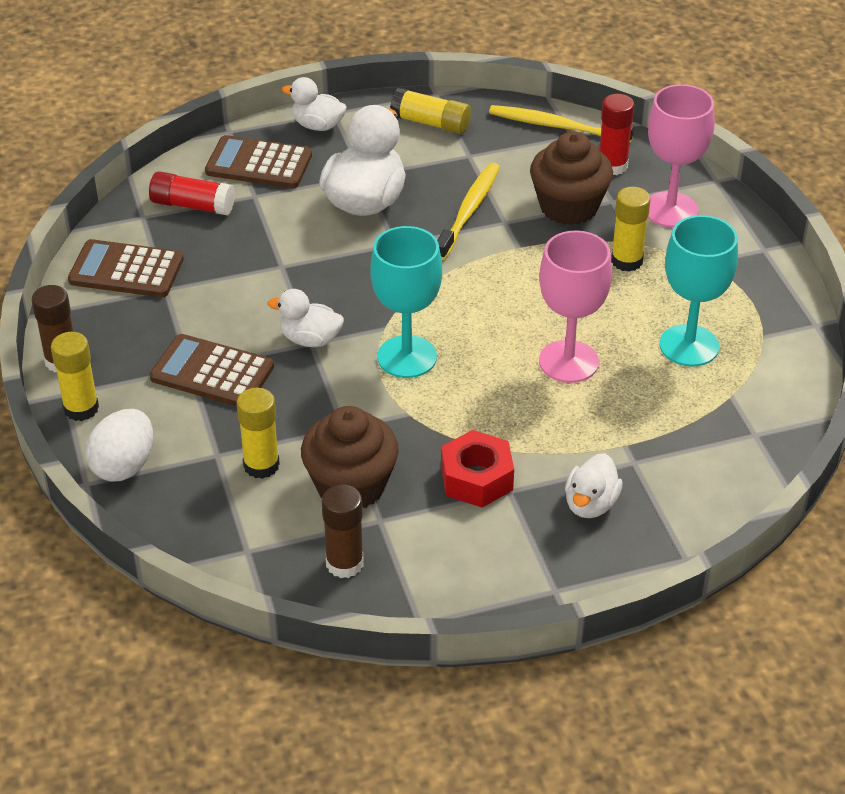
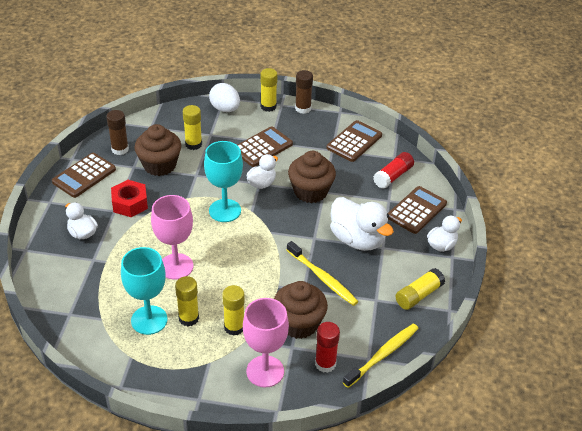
camera: 115 degrees right, 0 degrees up
none -> brown calculator [52,153,116,198]
none -> yellow glue stick [175,276,199,326]
none -> brown cupcake [288,151,336,203]

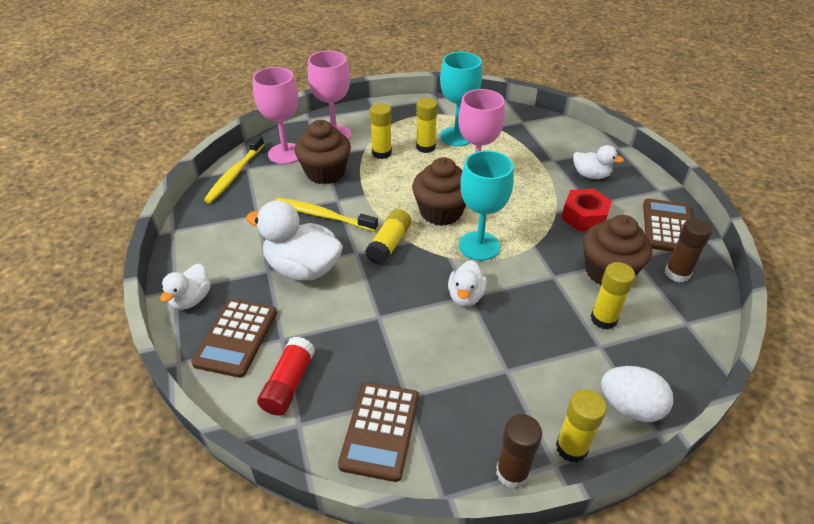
camera: 155 degrees right, 0 degrees up
brown calculator [237,126,293,167] -> none
brown cupcake [288,151,336,203] -> brown cupcake moved to [412,157,466,226]
red glue stick [315,322,340,373] -> pink goblet [253,67,298,164]
yellow glue stick [396,268,445,310] -> yellow glue stick moved to [365,209,411,265]

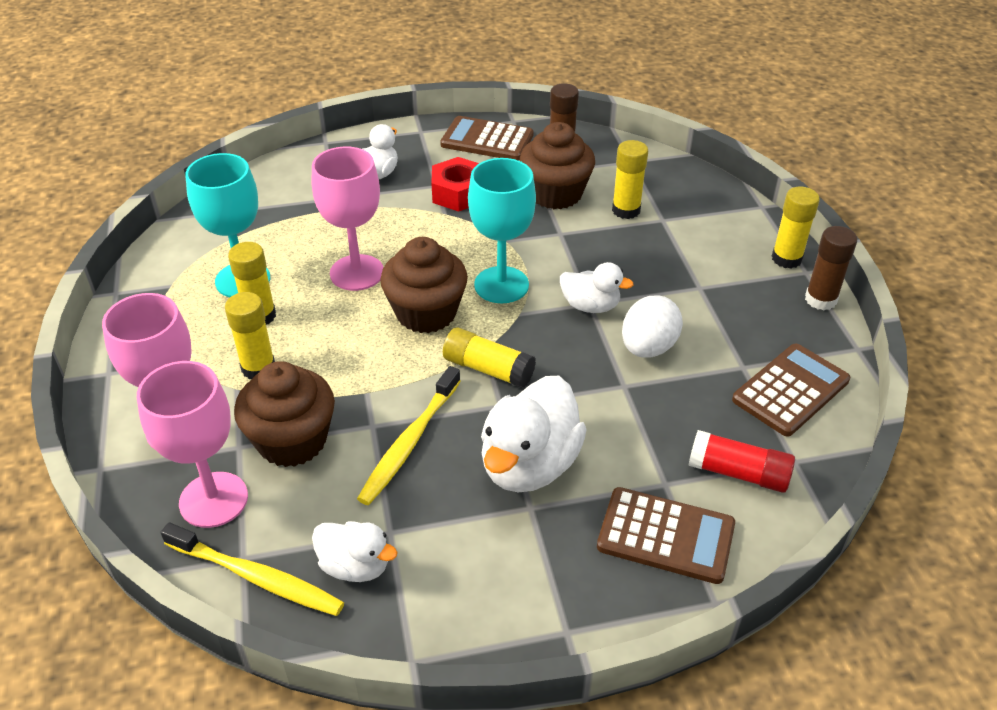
camera: 85 degrees left, 0 degrees up
white duck [160,264,211,310] -> white duck moved to [312,521,398,582]
brown calculator [338,382,419,482] -> brown calculator turned 60 degrees counterclockwise [732,344,850,437]
white egg [601,366,673,422] -> white egg moved to [622,295,683,358]

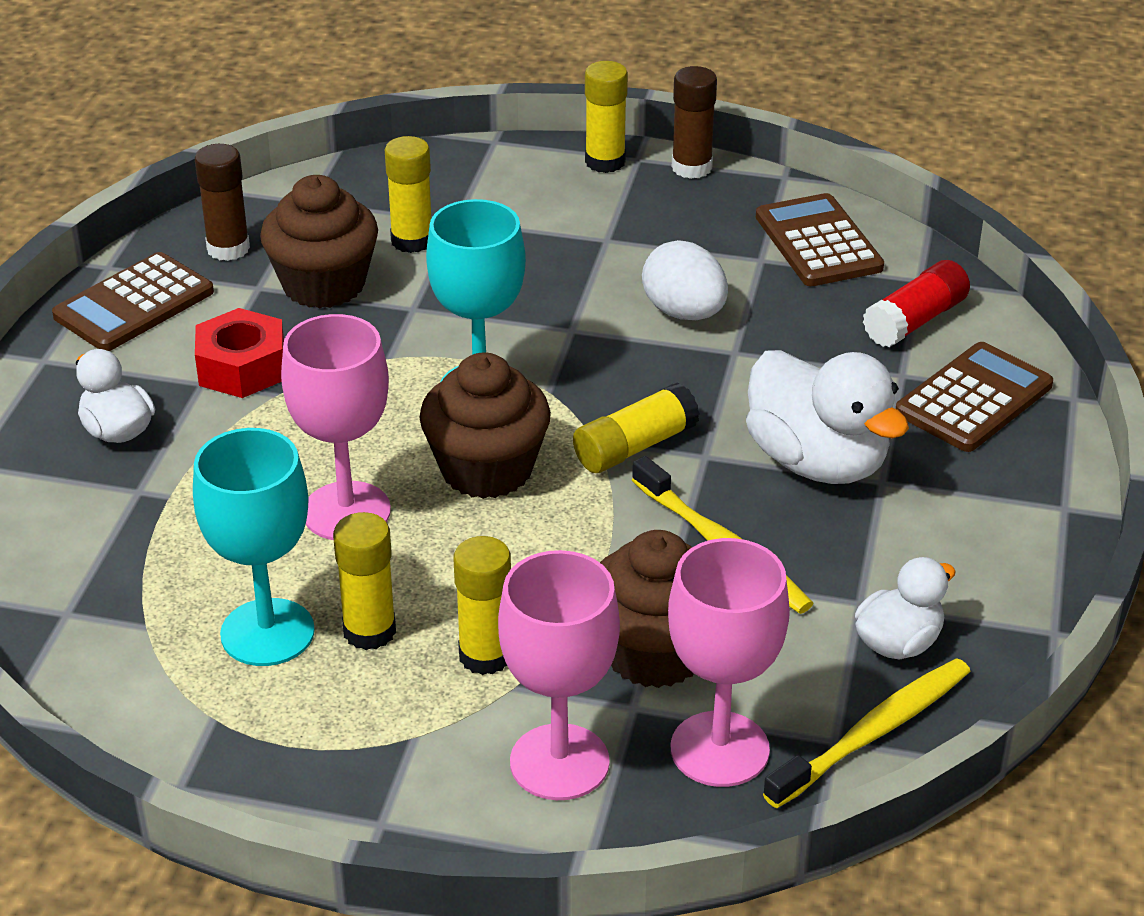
camera: 65 degrees left, 5 degrees down
white duck [560,262,634,313] -> none

